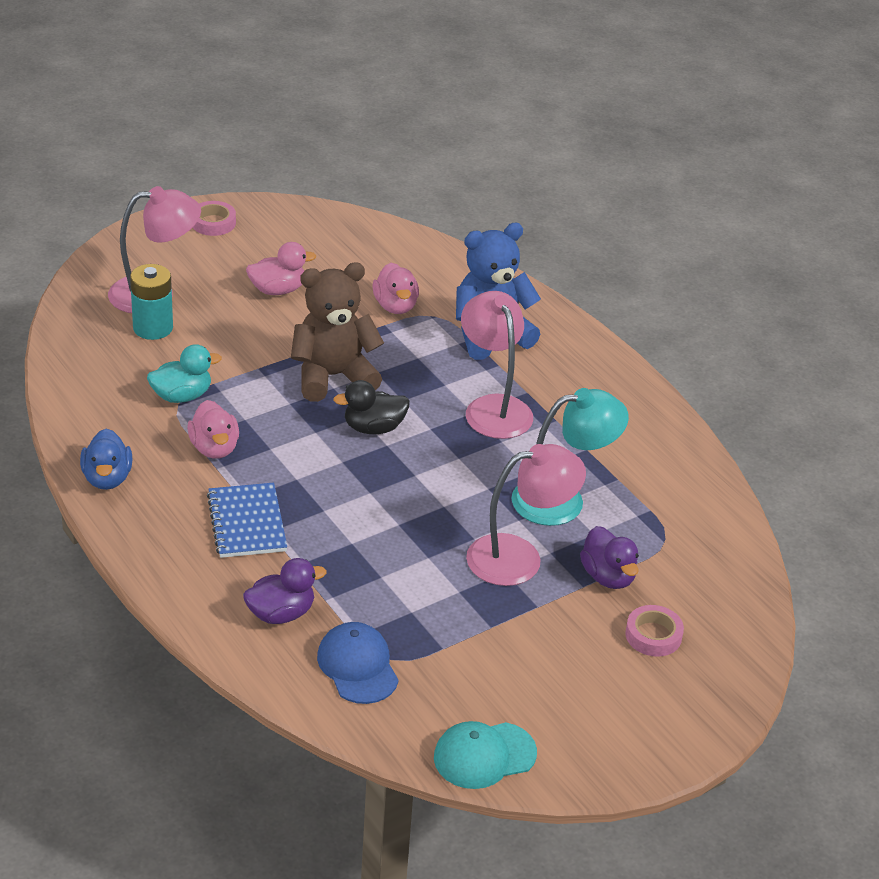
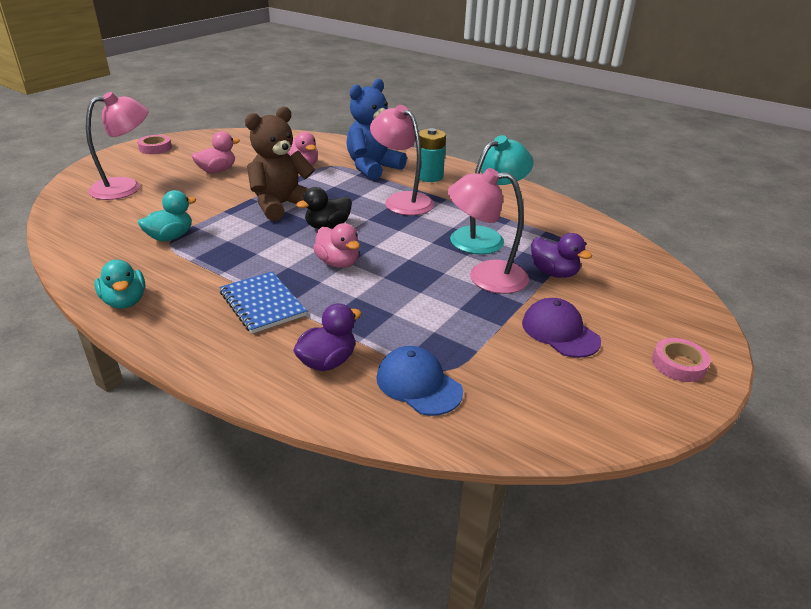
camera: 20 degrees left, 5 degrees down
blue duck [80,428,132,490] -> turquoise duck [94,260,145,309]
turquoise battery [130,264,173,340] -> turquoise battery moved to [419,128,446,182]
pink duck [187,400,239,459] -> pink duck moved to [313,223,360,268]
turquoise cap [434,721,537,789] -> none
pink lamp [466,444,586,586] -> pink lamp turned 135 degrees counterclockwise [448,168,529,294]
pink tape [625,605,684,657] -> pink tape moved to [652,338,711,382]
none -> purple cap [522,298,601,358]

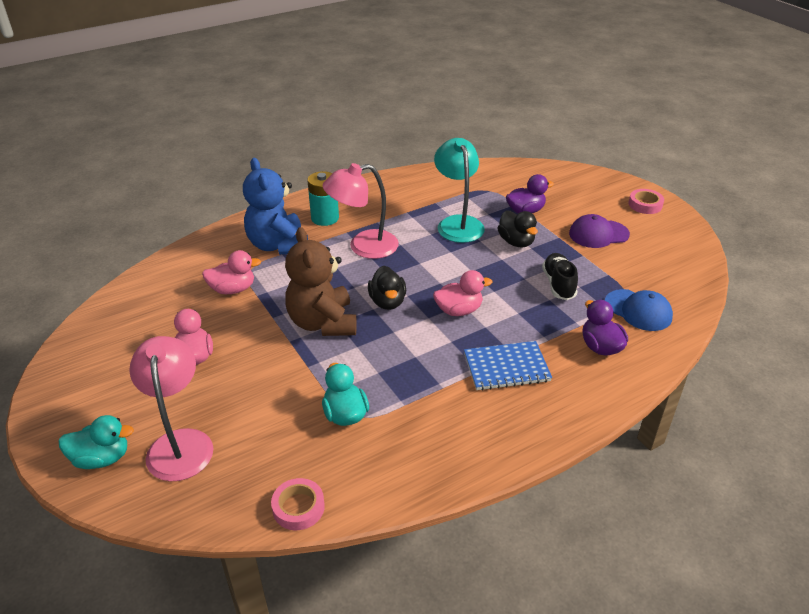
camera: 65 degrees left, 5 degrees up
turquoise duck [94,260,145,309] -> turquoise duck moved to [59,415,134,469]
pink tape [137,135,172,154] -> pink tape moved to [271,478,325,530]
blue cap [376,346,463,416] -> blue cap turned 120 degrees counterclockwise [605,289,673,331]
pink lamp [448,168,529,294] -> black duck [498,210,538,247]
none -> black shoe [542,253,578,300]

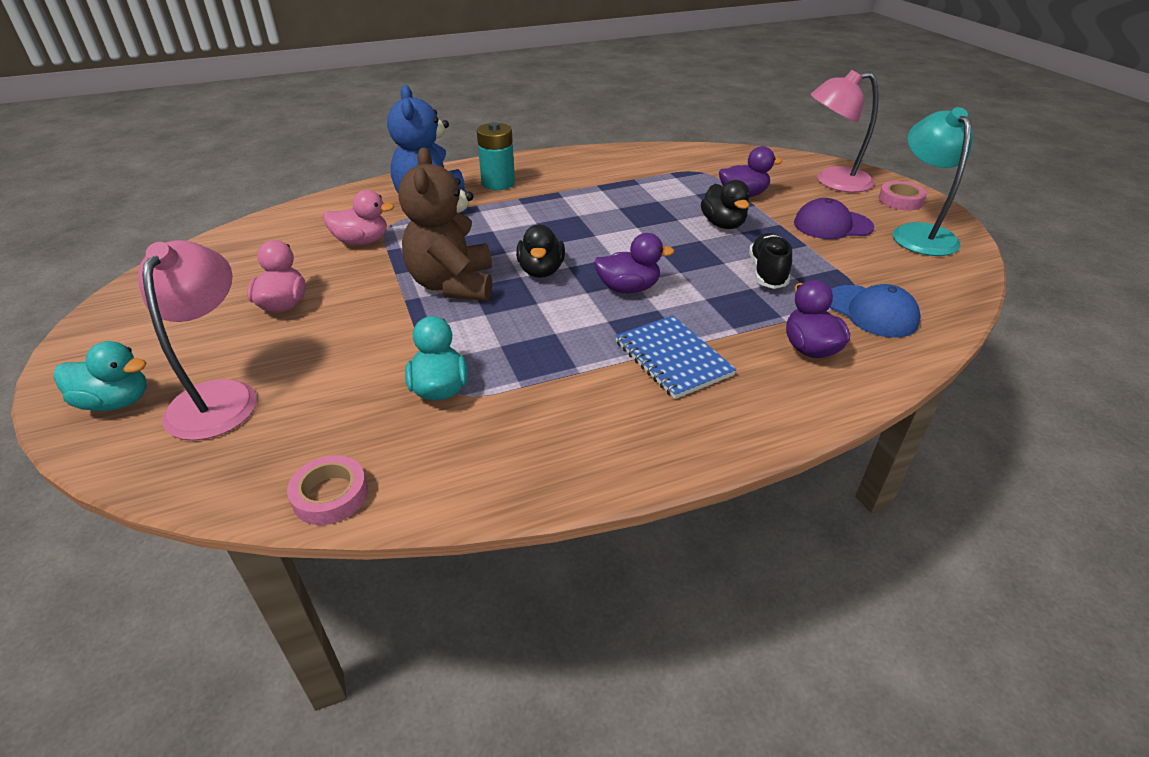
camera: 10 degrees right, 0 degrees up
pink lamp [322,163,399,259] -> pink lamp moved to [810,70,879,192]
pink duck [433,270,492,316] -> purple duck [594,233,674,293]
turquoise lamp [434,138,485,243] -> turquoise lamp moved to [893,107,973,256]
blue notebook [464,341,552,391] -> blue notebook turned 60 degrees clockwise [615,315,737,399]

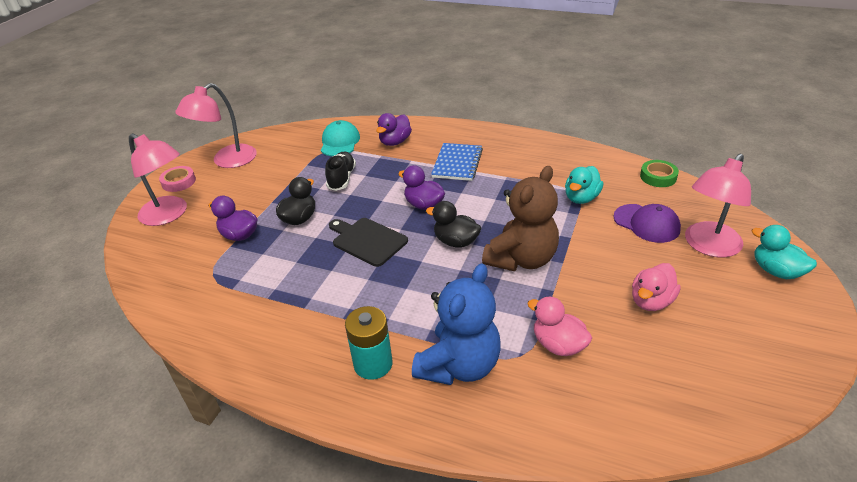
camera: 135 degrees left, 0 degrees up
pink tape [287,455,368,525] -> green tape [640,160,679,187]
black duck [516,225,565,278] -> black duck turned 105 degrees counterclockwise [426,201,481,248]
black shoe [749,233,792,289] -> black shoe turned 135 degrees clockwise [325,152,356,191]
purple cap [794,198,874,239] -> purple cap moved to [614,204,681,243]
blue cap [830,284,921,338] -> turquoise cap [321,120,360,156]
turquoise lamp [893,107,973,256] -> pink lamp [175,83,257,168]
none -> black cutting board [329,218,408,267]

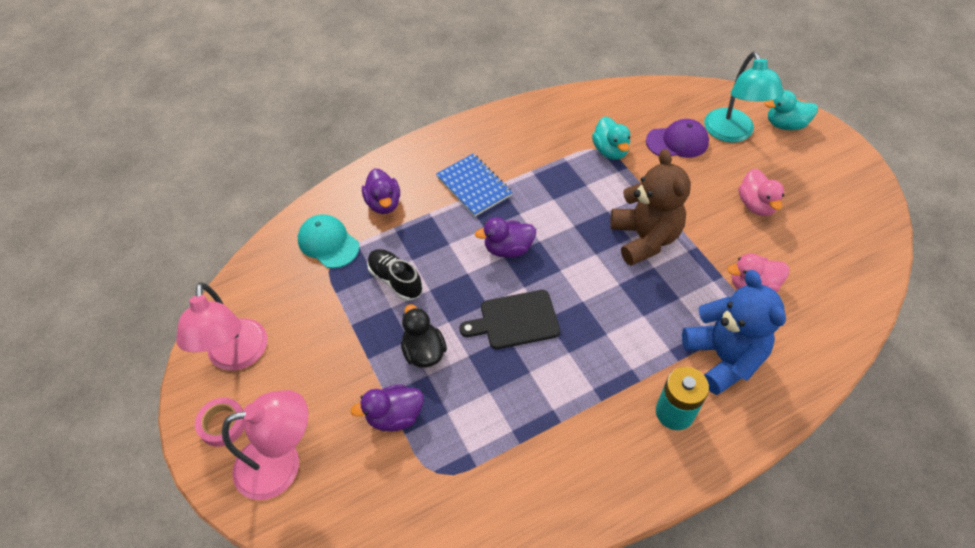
camera: 50 degrees left, 15 degrees up
black duck [426,201,481,248] -> none
green tape [640,160,679,187] -> none
pink lamp [685,154,751,257] -> turquoise lamp [704,52,784,142]

